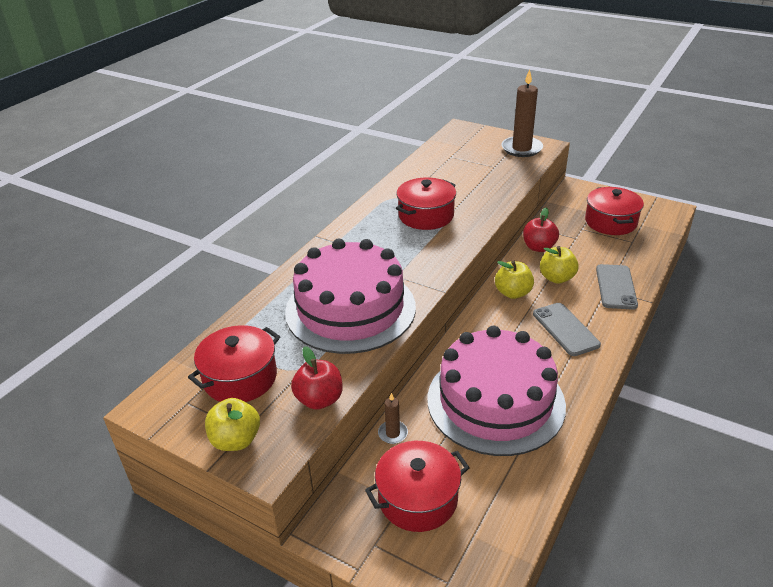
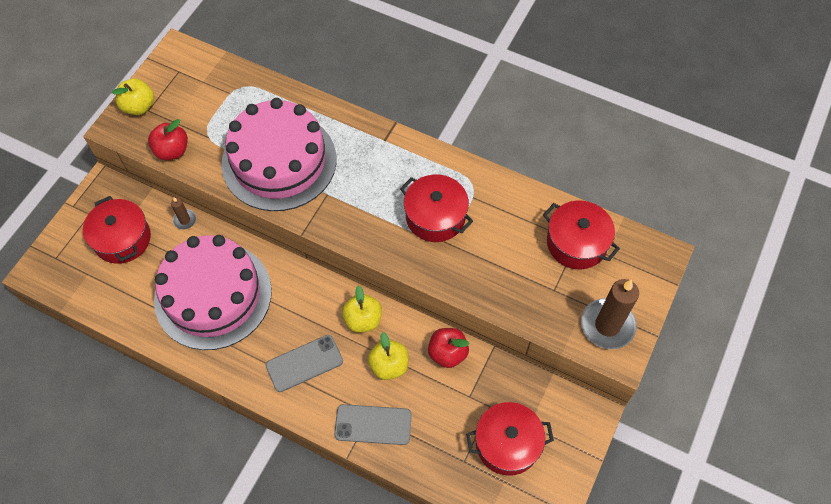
camera: 85 degrees right, 25 degrees up
red pot [188,325,280,402] -> red pot moved to [543,201,620,269]

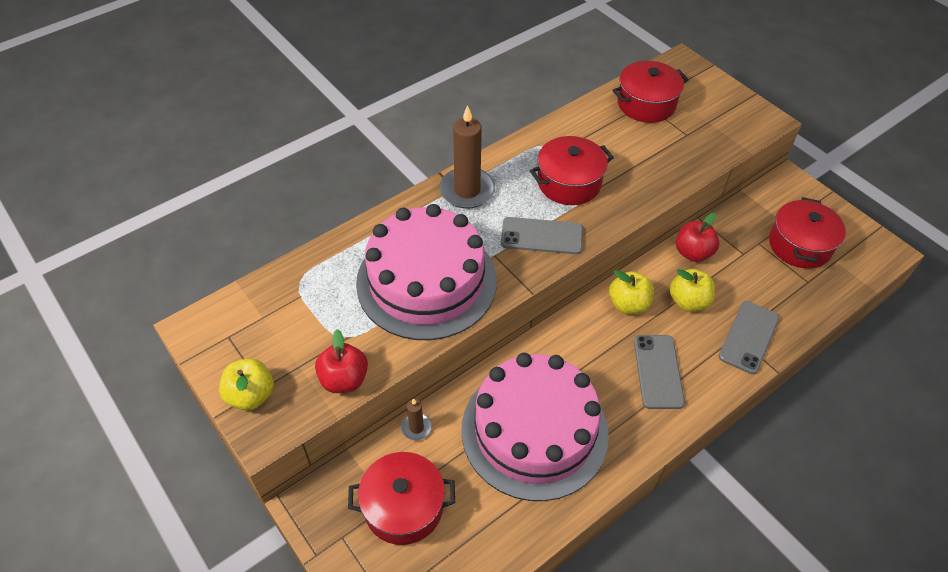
camera: 65 degrees left, 10 degrees down
brown candle [581,279,639,349] -> brown candle moved to [439,105,495,209]
none -> grey phone [501,217,583,254]

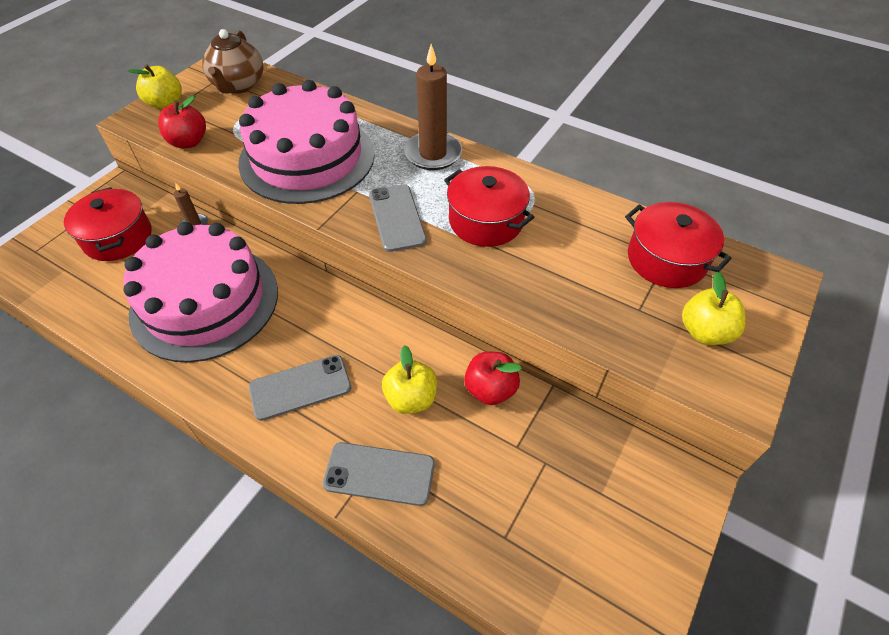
camera: 70 degrees right, 0 degrees up
yellow apple [609,270,654,314] -> yellow apple moved to [682,271,745,345]
red pot [769,197,846,269] -> none
none -> brown teapot [202,29,264,94]

